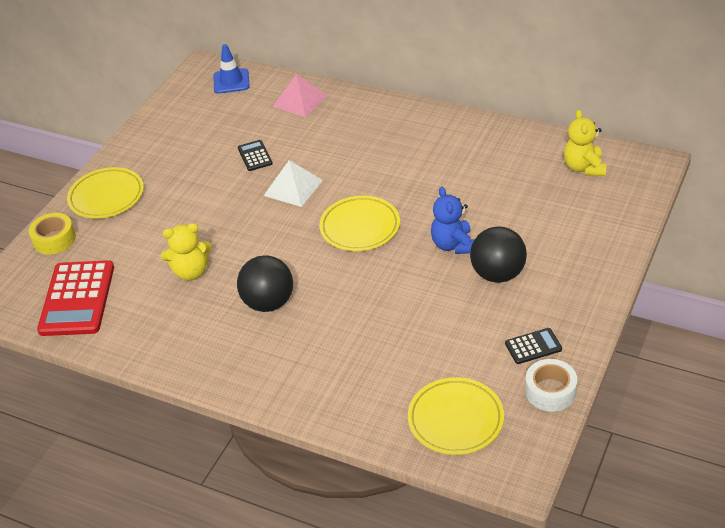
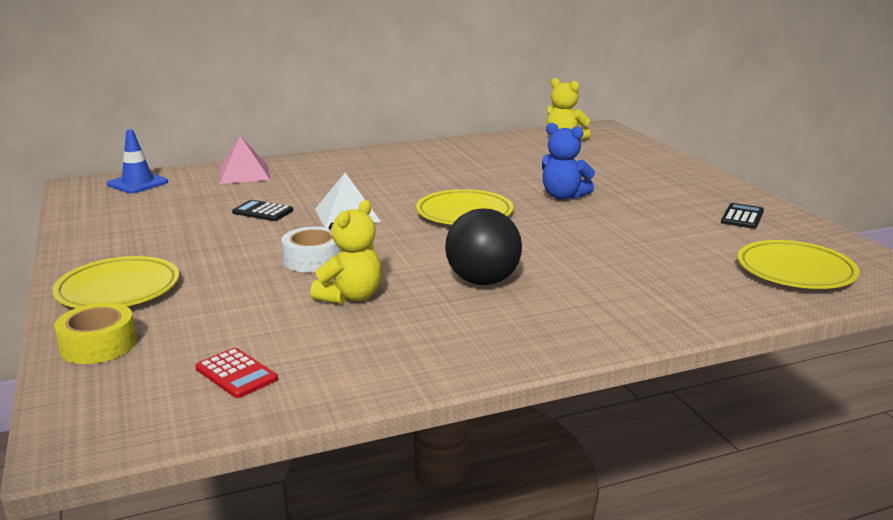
camera: 50 degrees left, 20 degrees down
red calculator [37,260,114,336] -> red calculator [195,348,278,398], size x0.48
black ball [470,226,527,283] -> none
white tape [525,359,577,412] -> white tape moved to [281,227,342,272]

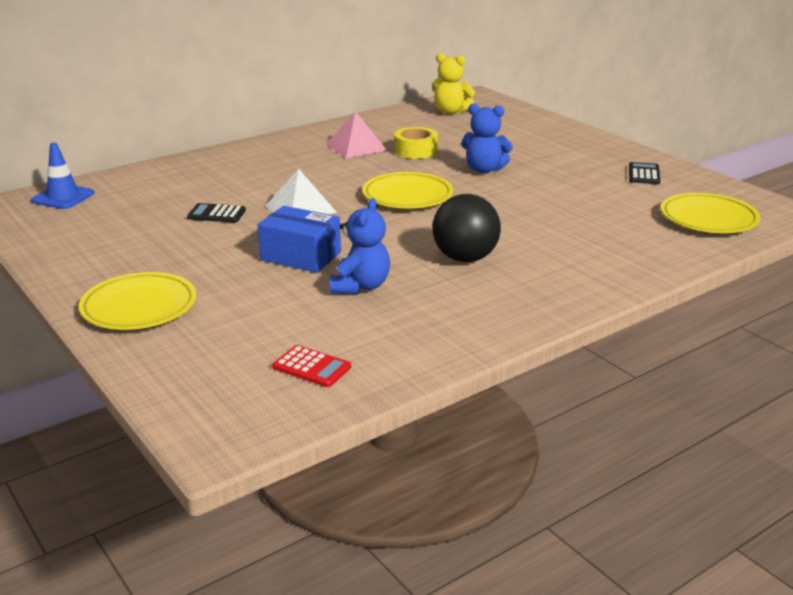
camera: 15 degrees left, 5 degrees up
yellow tape [54,303,136,364] -> yellow tape moved to [394,127,438,159]
pink pyramid [219,136,270,184] -> pink pyramid moved to [327,111,386,158]
white tape [281,227,342,272] -> blue box [258,206,341,273]
yellow teddy bear [311,200,382,304] -> blue teddy bear [330,198,390,294]

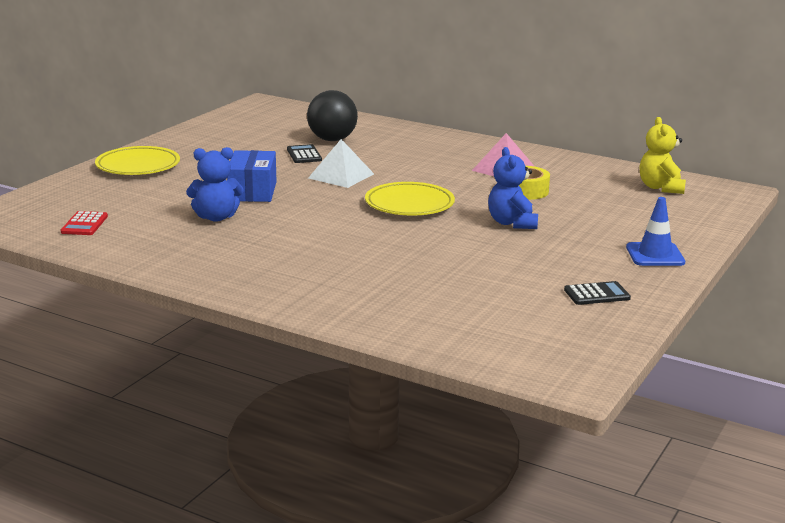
camera: 65 degrees right, 5 degrees down
blue traffic cone [31,143,94,209] -> blue traffic cone moved to [626,197,685,266]
black ball [433,194,501,262] -> black ball moved to [307,90,358,141]
yellow plate [661,193,761,233] -> none

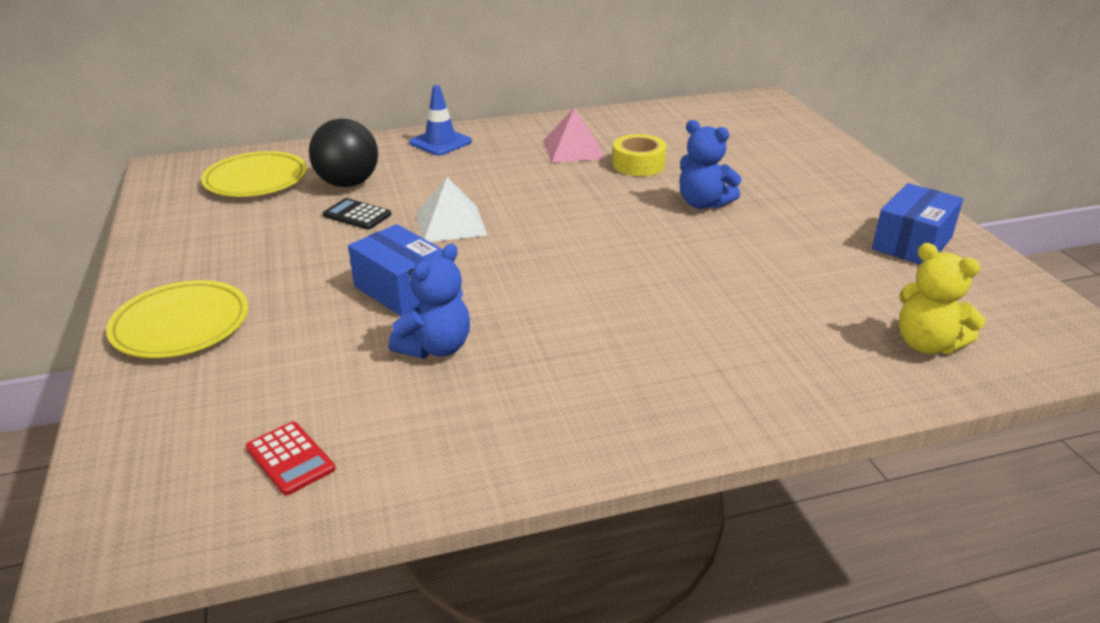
camera: 45 degrees left, 10 degrees up
yellow plate [365,182,455,215] -> yellow plate moved to [201,151,307,197]
black calculator [564,281,631,305] -> blue box [872,183,963,265]
blue traffic cone [626,197,685,266] -> blue traffic cone moved to [409,85,472,156]
yellow teddy bear [640,117,686,194] -> yellow teddy bear moved to [899,243,985,354]

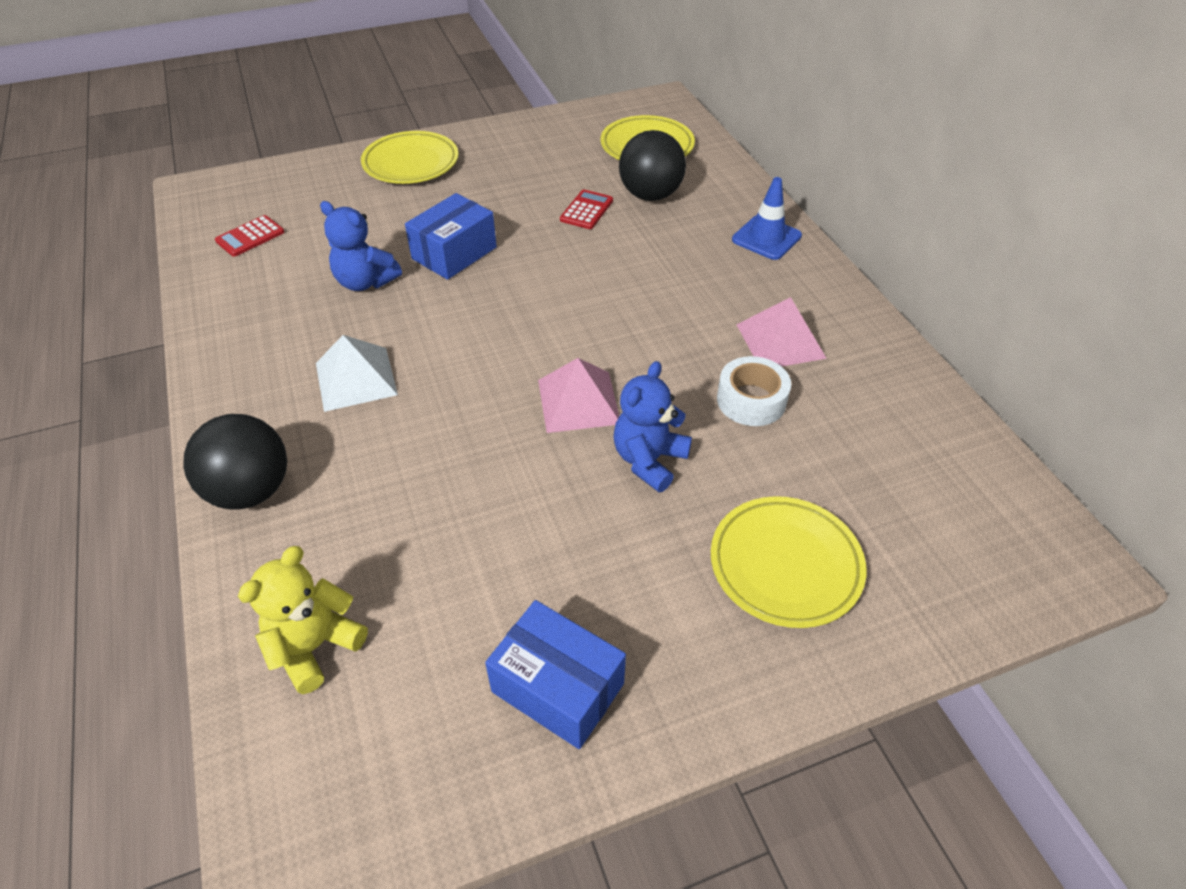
camera: 85 degrees right, 15 degrees up
black calculator [323,198,391,230] -> red calculator [560,190,613,229]
white pyramid [416,177,487,242] -> white pyramid moved to [316,335,398,412]
yellow tape [612,134,667,176] -> white tape [717,356,791,426]
none -> black ball [183,414,287,510]
none -> pink pyramid [538,358,619,433]
none -> yellow plate [711,496,866,628]

